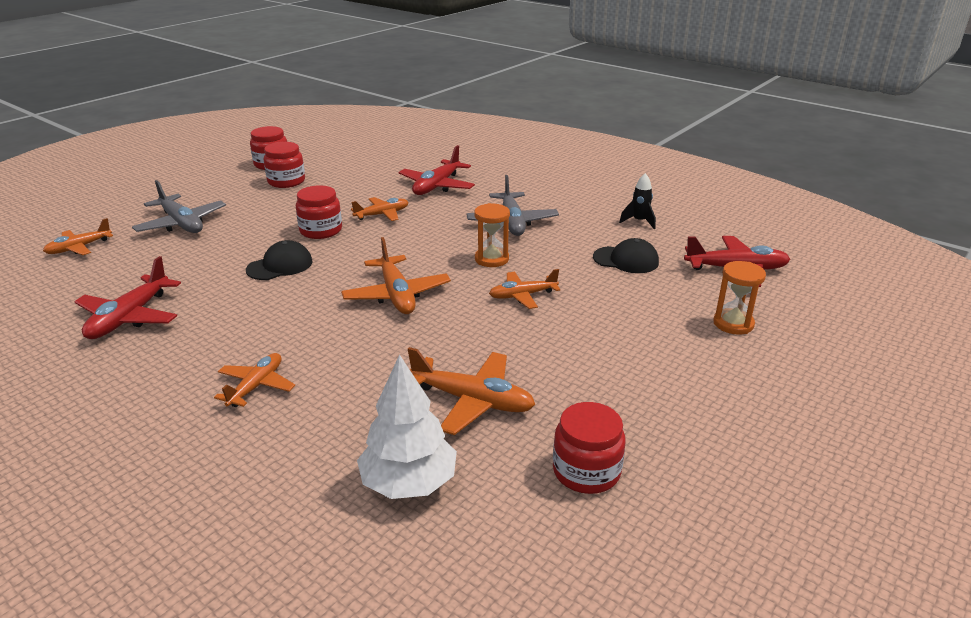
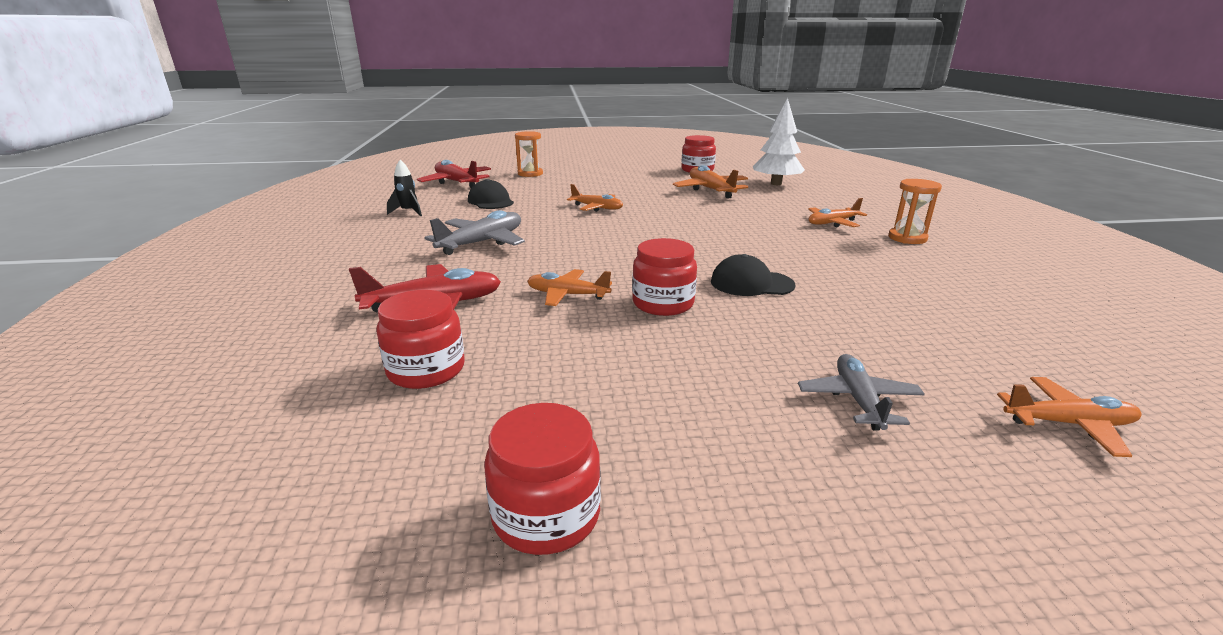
camera: 135 degrees left, 5 degrees down
red plane [74,256,181,339] -> none
grey plane [132,180,226,233] -> grey plane [798,354,925,431], size x0.66
red jar [263,142,305,188] -> red jar moved to [376,290,464,389]
orange plane [341,237,451,314] -> none
orange hourglass [474,203,510,267] -> orange hourglass moved to [888,179,942,244]

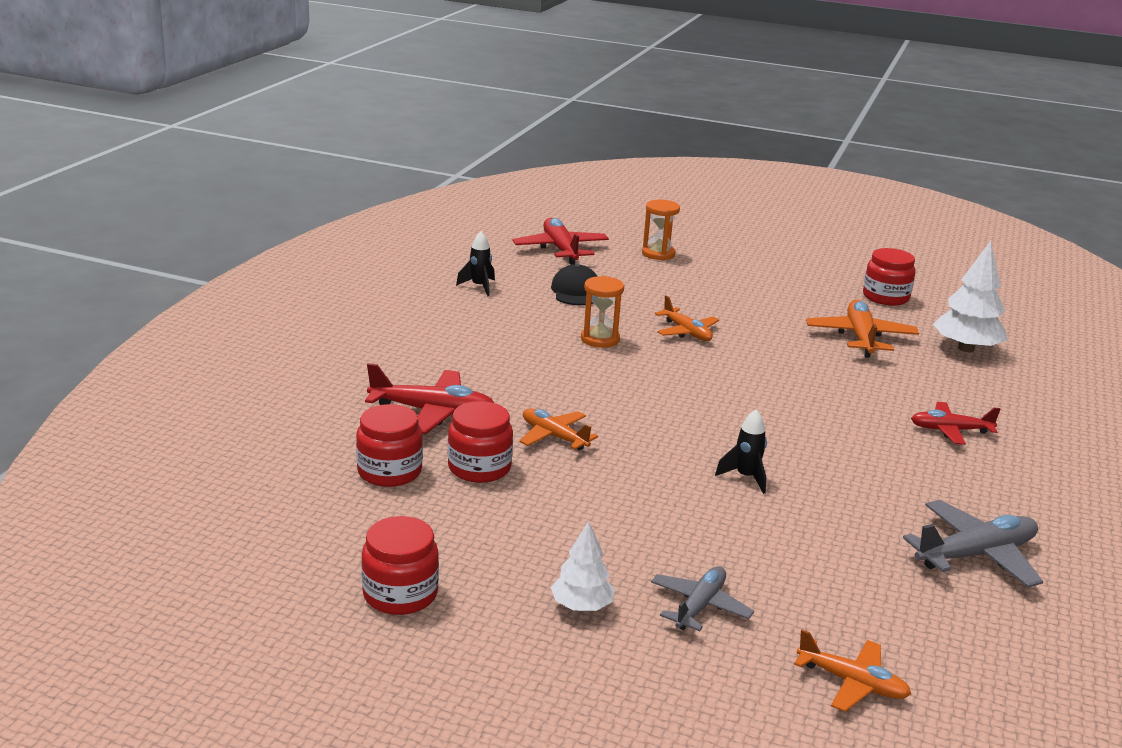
camera: 25 degrees right, 0 degrees up
grey plane [424,210,525,255] -> grey plane moved to [903,500,1043,588]
red jar [632,238,697,316] -> red jar moved to [448,401,513,483]
black cap [711,254,795,296] -> black rocket [715,409,767,494]
orange plane [808,198,867,228] -> red plane [911,402,1000,445]
orange hourglass [888,179,942,244] -> orange hourglass moved to [581,276,624,348]
none -> white tree [551,521,615,611]

